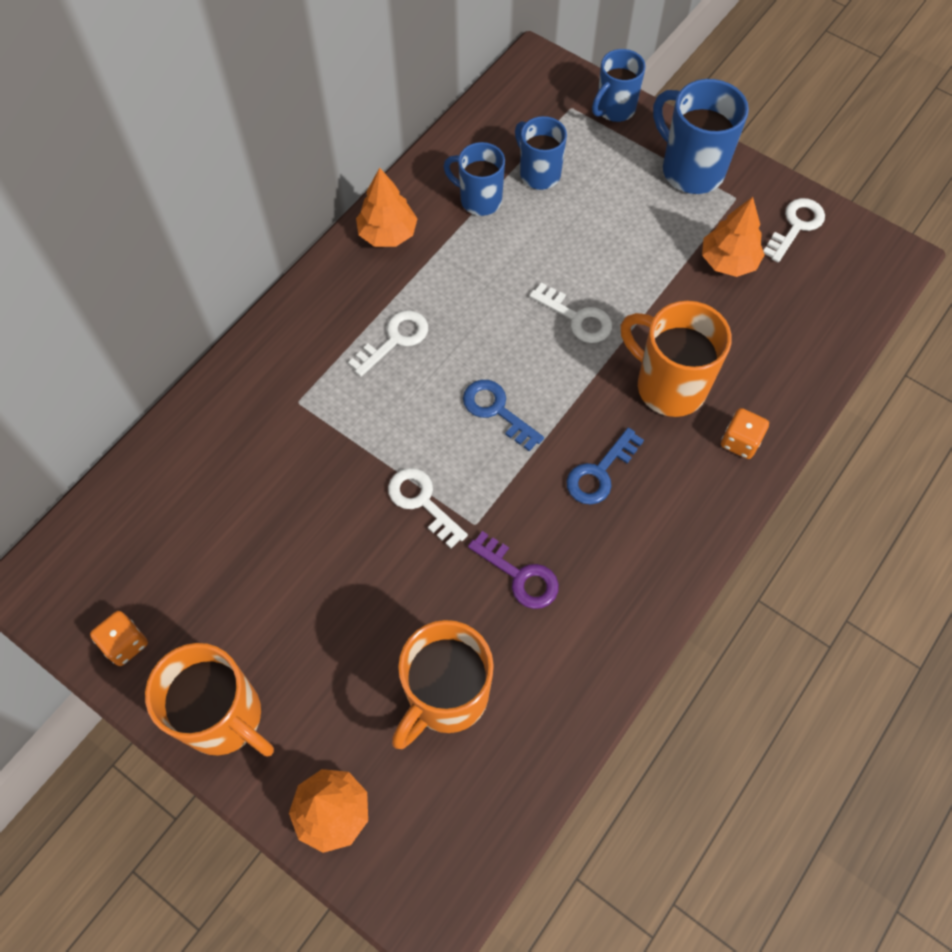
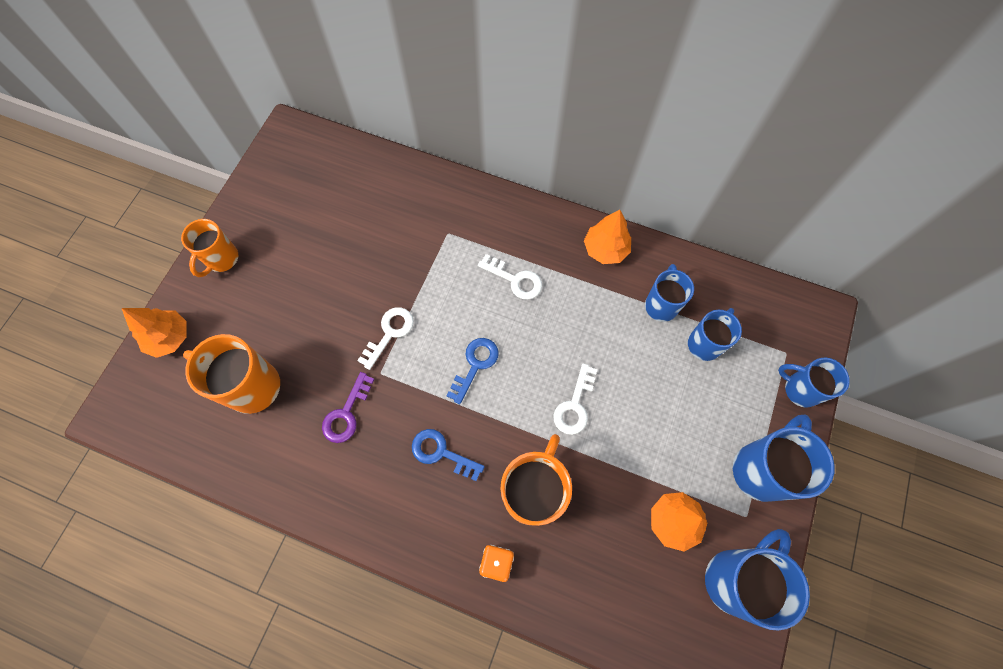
camera: 75 degrees right, 5 degrees up
orange dice [90,611,148,666] -> none
orange mug [145,643,274,757] -> orange mug [181,219,238,277], size x0.65
white key [763,198,825,262] -> blue mug [705,529,810,631]

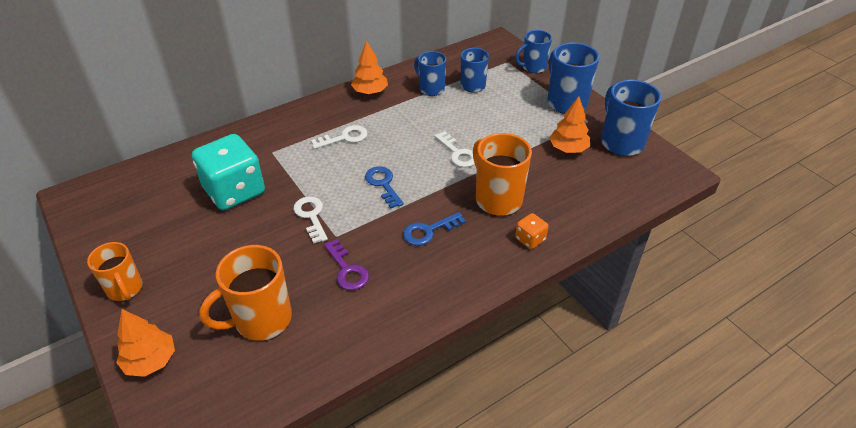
camera: 55 degrees left, 25 degrees down
none -> turquoise dice [192,134,265,210]

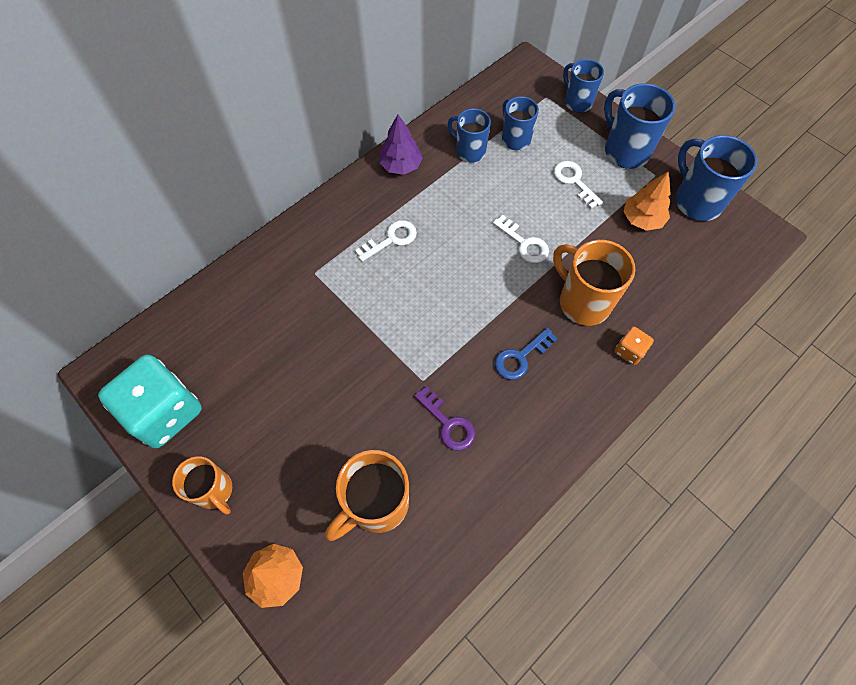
camera: 10 degrees left, 20 degrees up
turquoise dice [192,134,265,210] -> turquoise dice moved to [98,354,202,448]
white key [294,196,328,244] -> white key moved to [553,161,603,209]
orange tree [351,40,388,94] -> purple tree [379,115,423,175]
blue key [365,167,404,208] -> none
blue mug [515,30,552,73] -> blue mug turned 90 degrees clockwise [563,59,604,113]

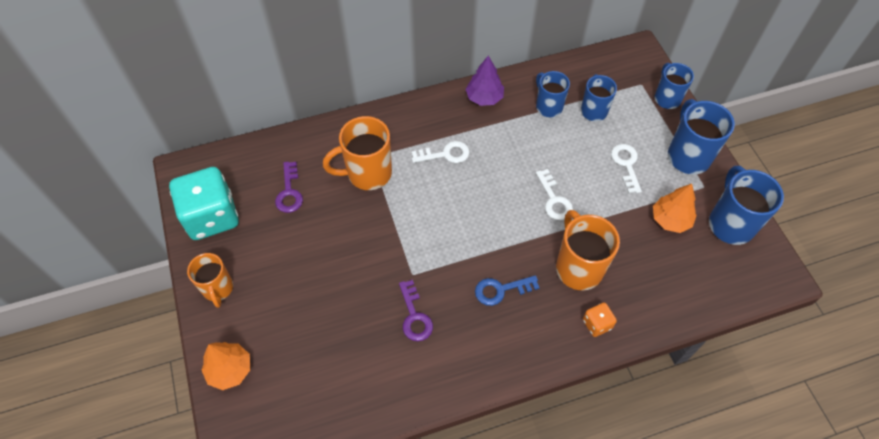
camera: 25 degrees right, 5 degrees down
orange mug [325,450,409,541] -> orange mug moved to [323,116,392,190]
none -> purple key [275,162,303,213]

